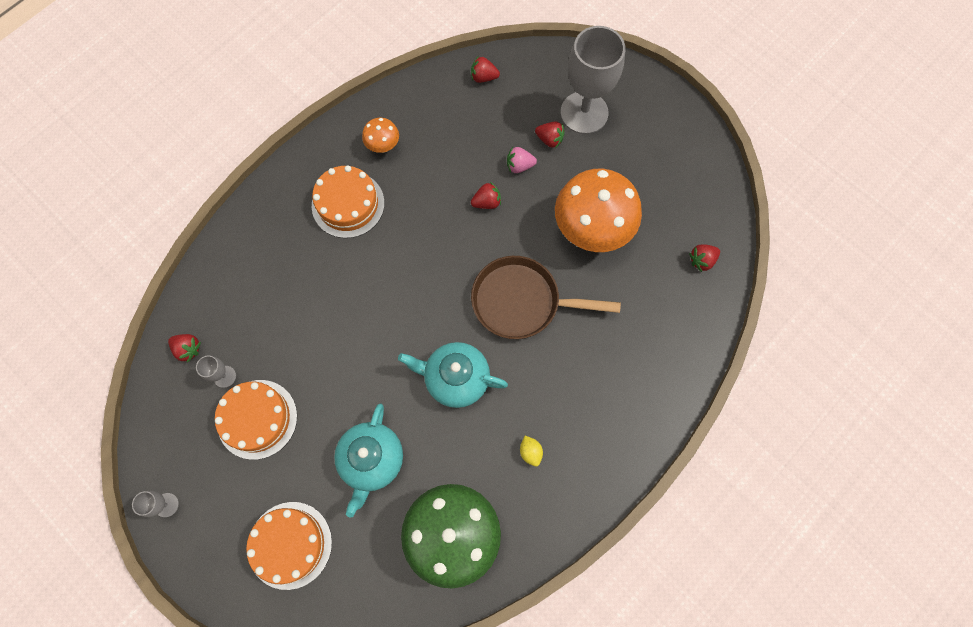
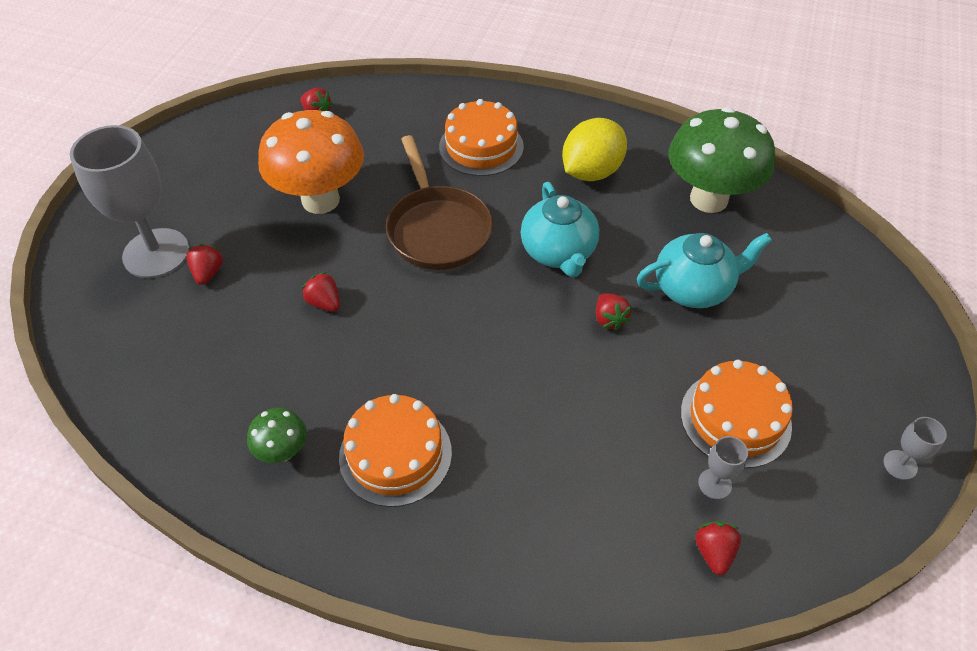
camera: 115 degrees left, 20 degrees down
orange cake [246,502,332,590] -> orange cake moved to [439,99,524,176]
orange mushroom [362,118,399,153] -> green mushroom [247,408,307,463]
red strawberry [471,57,500,83] -> red strawberry moved to [596,293,632,331]
pink strawberry [507,147,537,173] -> none
yellow lemon [520,436,543,466] -> yellow lemon [562,118,627,181], size x2.43

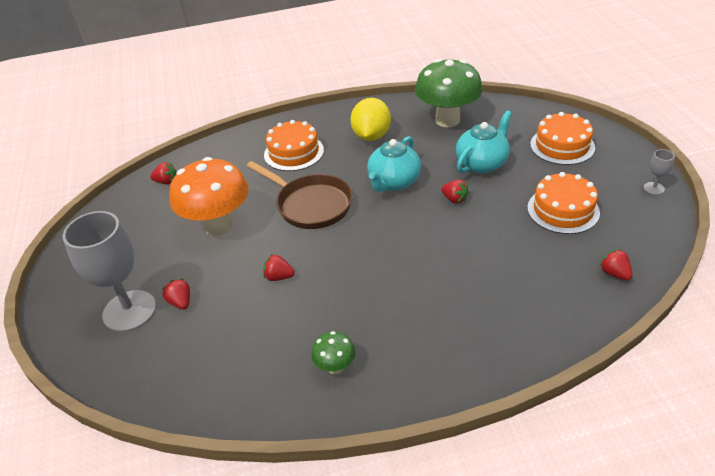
camera: 30 degrees left, 10 degrees down
orange cake [339,394,452,507] -> orange cake moved to [530,112,595,165]
turquoise teapot [521,182,599,277] -> turquoise teapot turned 75 degrees clockwise [367,136,421,192]
grey goblet [698,436,748,499] -> none

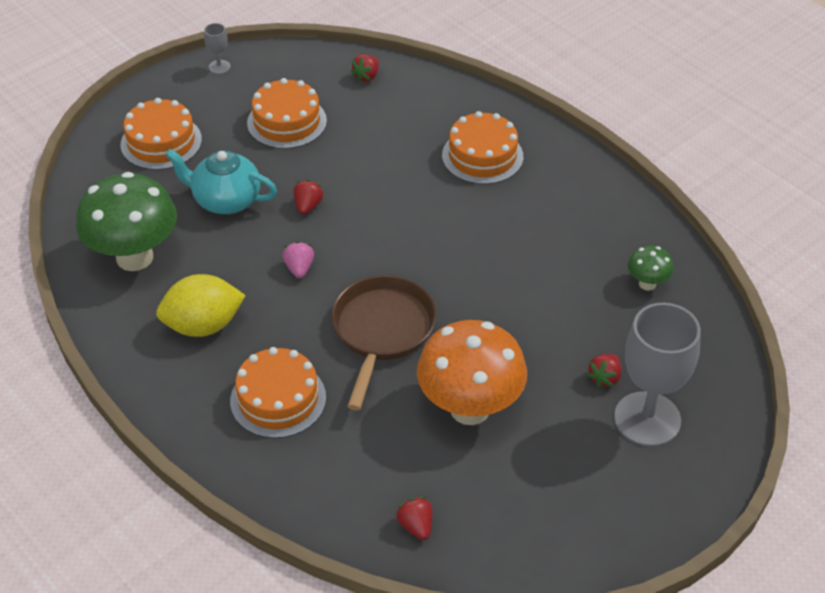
camera: 120 degrees left, 5 degrees up
red strawberry [263,255,295,281] -> none
green mushroom [311,331,356,374] -> green mushroom moved to [628,246,674,290]
turquoise teapot [367,136,421,192] -> pink strawberry [283,241,314,278]
none -> orange cake [442,111,523,184]

